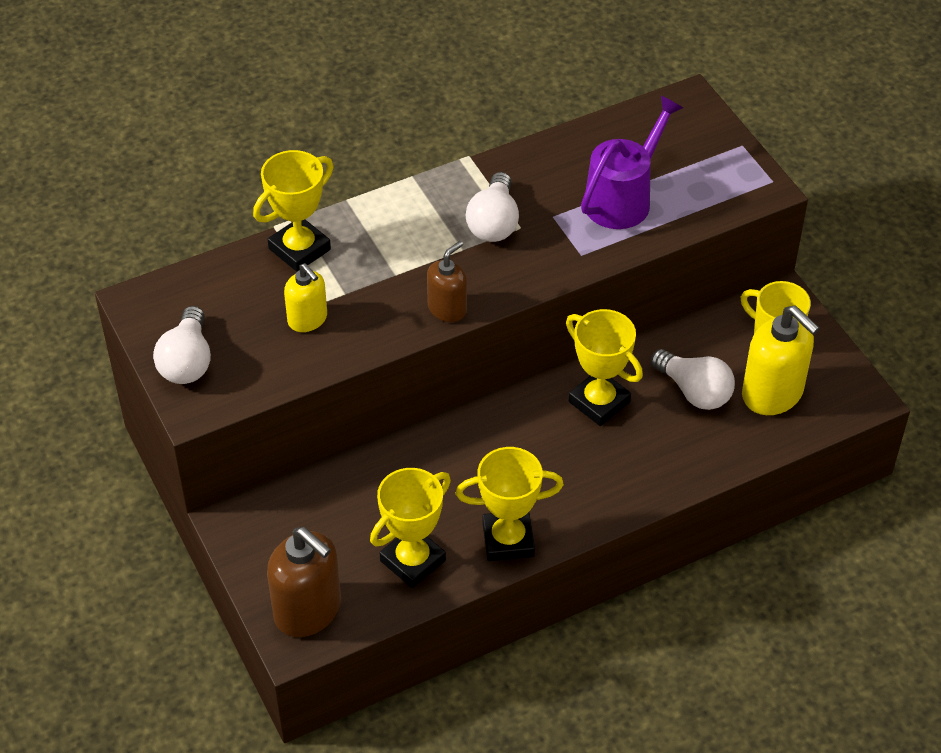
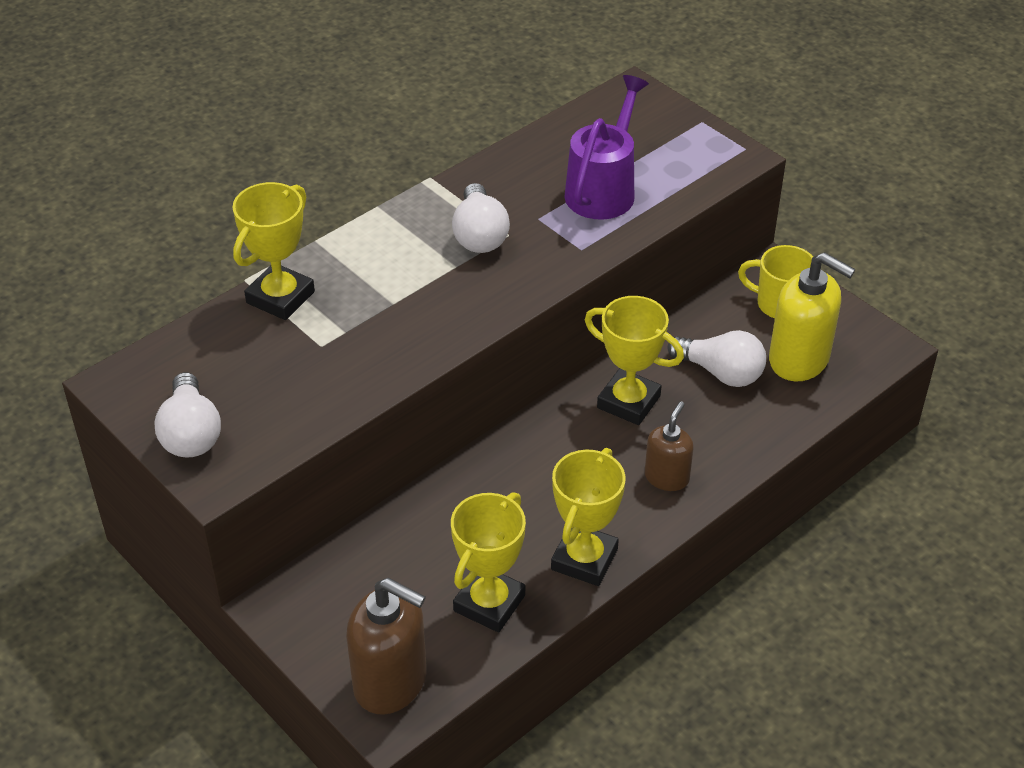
camera: 15 degrees left, 5 degrees down
yellow soap dispenser [284,263,327,332] -> none
brown soap dispenser [427,241,467,322] -> brown soap dispenser moved to [645,401,694,491]
yellow trophy [456,447,564,561] -> yellow trophy turned 45 degrees counterclockwise [551,448,626,586]

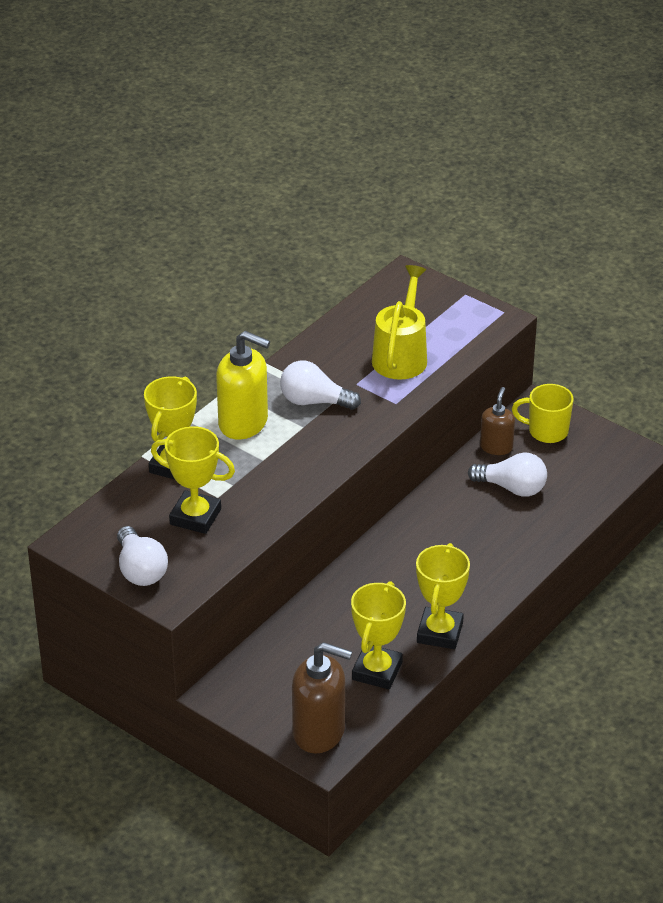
camera: 10 degrees left, 5 degrees down
white light bulb [452,183,510,253] -> white light bulb turned 120 degrees clockwise [280,361,361,410]
purple watering can [564,75,649,220] -> yellow watering can [372,265,427,380]
yellow trophy [585,296,684,425] -> yellow trophy moved to [151,426,235,534]
brown soap dispenser [645,401,694,491] -> brown soap dispenser moved to [480,387,515,455]
yellow soap dispenser [769,252,855,381] -> yellow soap dispenser moved to [216,331,270,439]

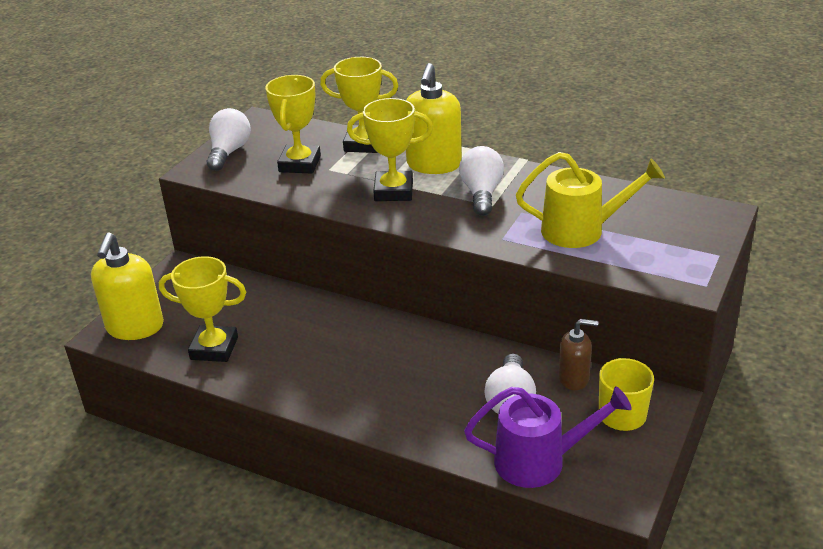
camera: 80 degrees right, 5 degrees down
white light bulb [117,526,168,586] -> white light bulb turned 135 degrees clockwise [207,108,251,171]
brown soap dispenser [292,642,352,754] -> yellow soap dispenser [91,232,164,340]
yellow trophy [416,543,470,649] -> yellow trophy moved to [347,98,433,201]
none -> purple watering can [464,386,632,488]

